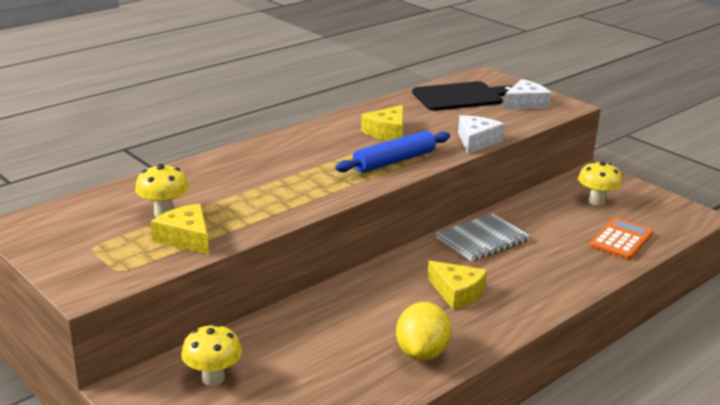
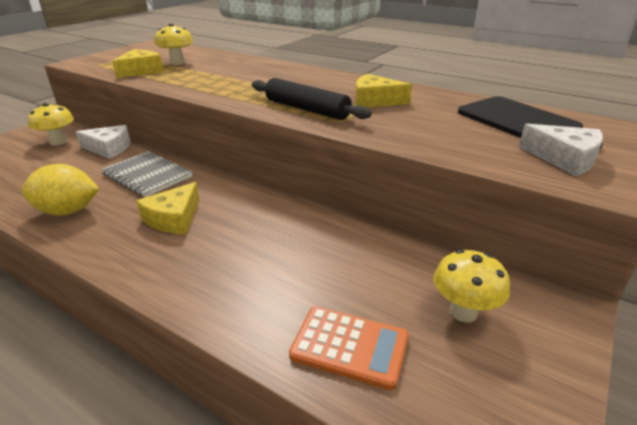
camera: 75 degrees right, 5 degrees up
blue rolling pin [335,131,450,173] -> black rolling pin [252,78,372,120]
grey notebook [435,213,530,261] -> grey notebook moved to [101,151,192,197]
white cheese [458,115,505,154] -> white cheese moved to [76,125,130,159]

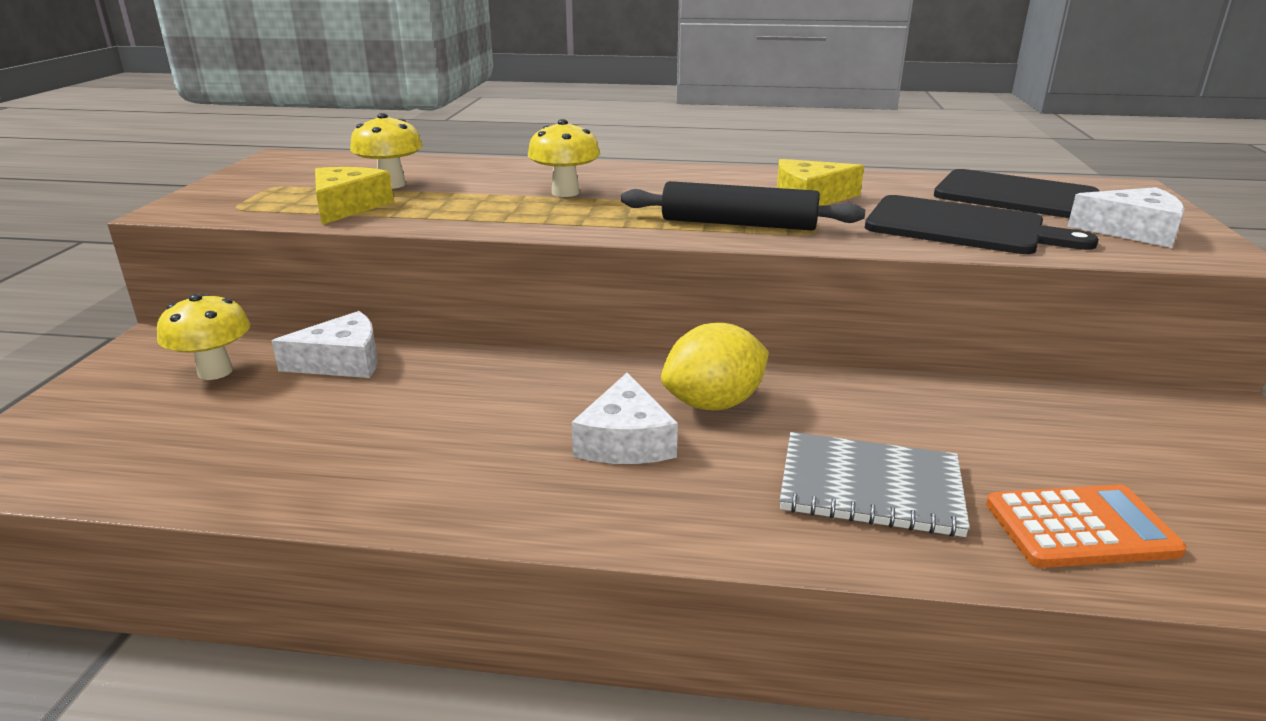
camera: 25 degrees left, 5 degrees down
yellow lemon [21,164,100,216] -> yellow lemon moved to [661,323,769,411]
grey notebook [101,151,192,197] -> grey notebook moved to [780,432,970,537]
yellow cheese [137,182,199,234] -> white cheese [572,373,678,464]
yellow mushroom [433,249,510,322] -> yellow mushroom moved to [528,119,600,197]
none -> black cutting board [865,195,1099,254]

